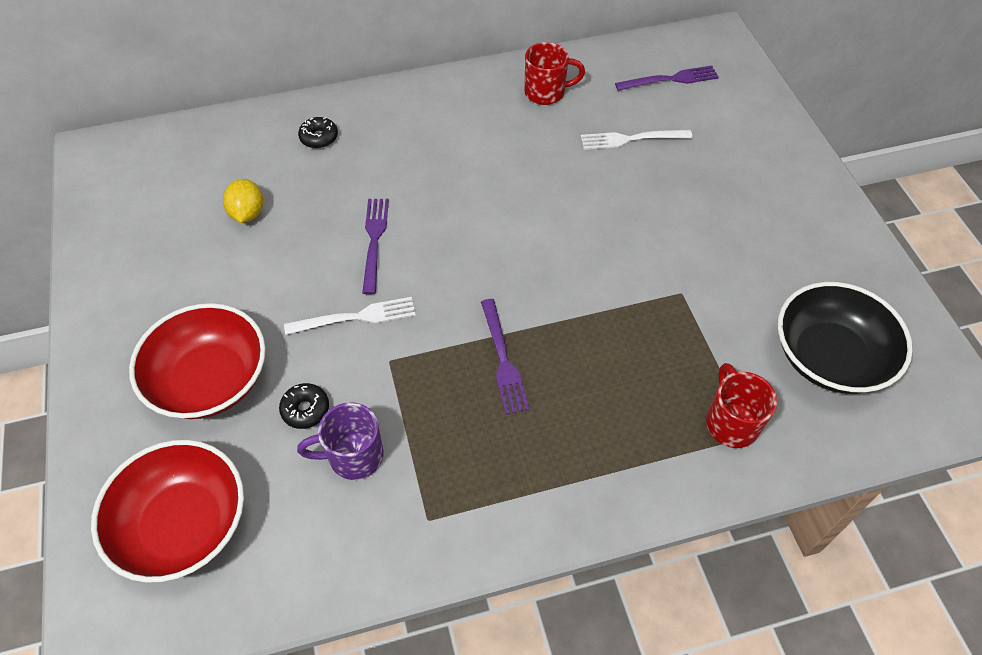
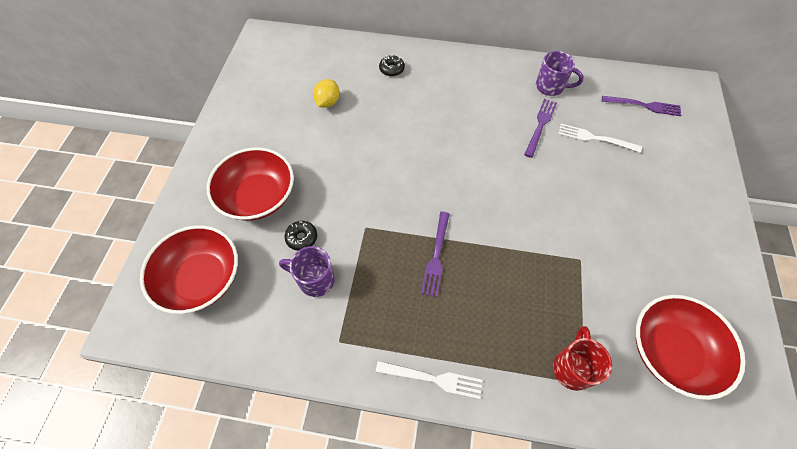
camera: 25 degrees right, 5 degrees up
white fork [284,297,416,335] -> white fork moved to [376,361,483,399]
purple fork [362,199,389,294] -> purple fork moved to [524,99,557,158]
red mug [525,42,585,105] -> purple mug [536,51,584,96]
black bowl [778,282,913,394] -> red bowl [636,295,746,400]

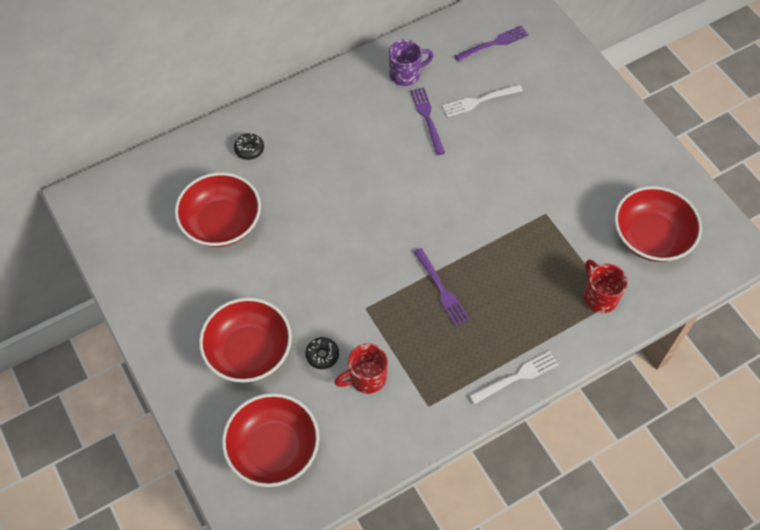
camera: 40 degrees left, 0 degrees up
purple mug [279,246,335,297] -> red mug [334,343,388,394]
yellow lemon [313,79,340,108] -> red bowl [175,172,261,247]

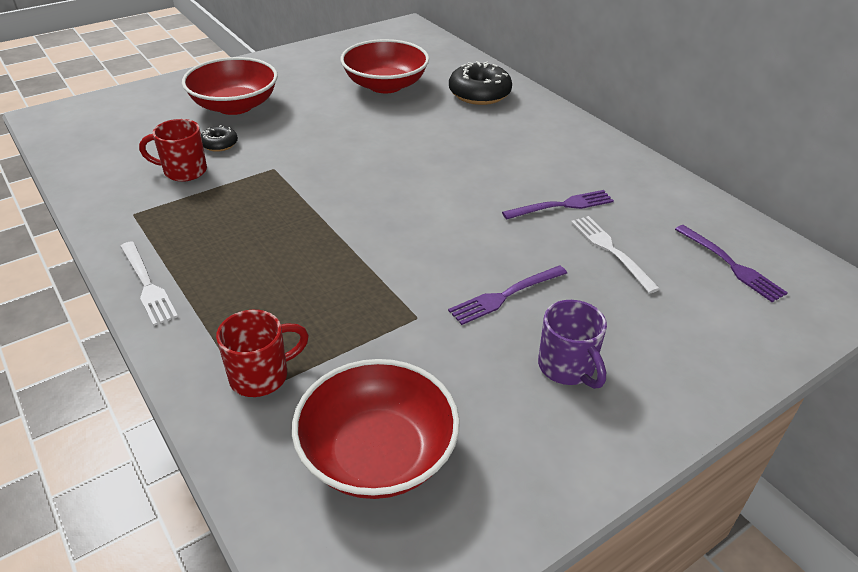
camera: 85 degrees right, 20 degrees down
red bowl [222,393,319,487] -> none
black donut [234,133,264,160] -> black donut [449,61,512,105], size x1.92
red mug [334,343,388,394] -> red mug turned 60 degrees counterclockwise [139,119,207,182]
purple mug [389,40,434,86] -> purple mug moved to [538,300,607,389]
purple fork [414,248,470,326] -> purple fork moved to [448,265,567,325]

